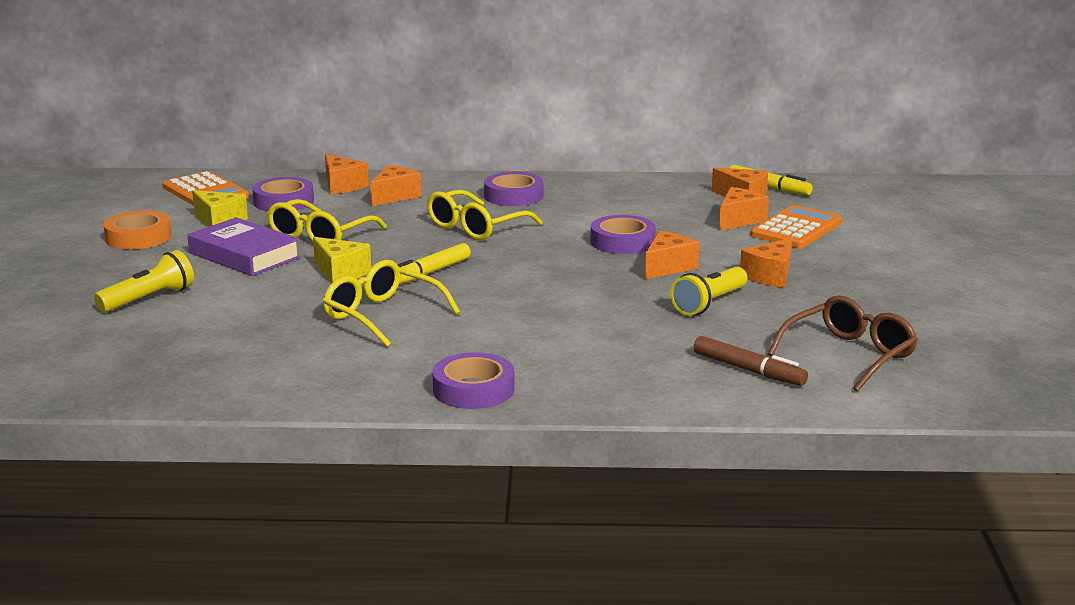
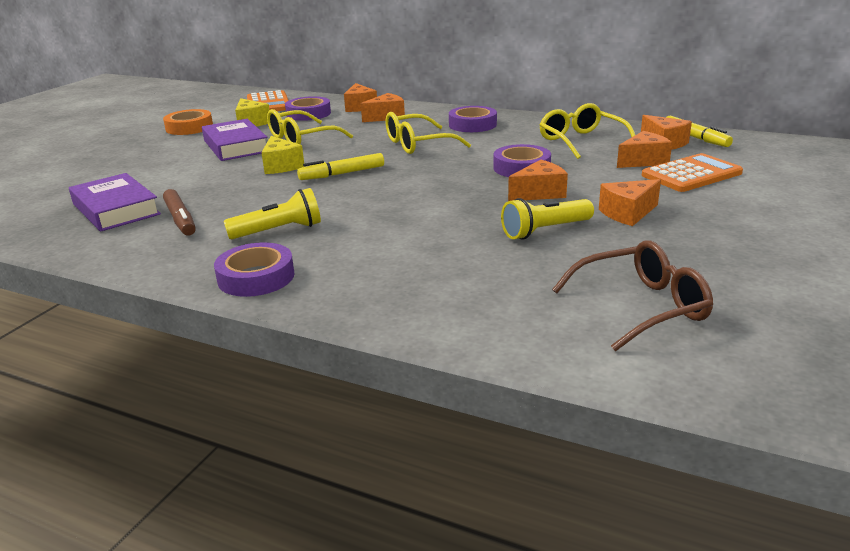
camera: 25 degrees right, 5 degrees up
yellow flashlight [94,250,194,312] -> yellow flashlight moved to [224,188,321,239]
yellow glasses [323,260,460,347] -> yellow glasses moved to [539,103,635,159]
brown marker [694,336,808,386] -> brown marker moved to [163,189,196,236]
none -> purple book [69,173,161,231]

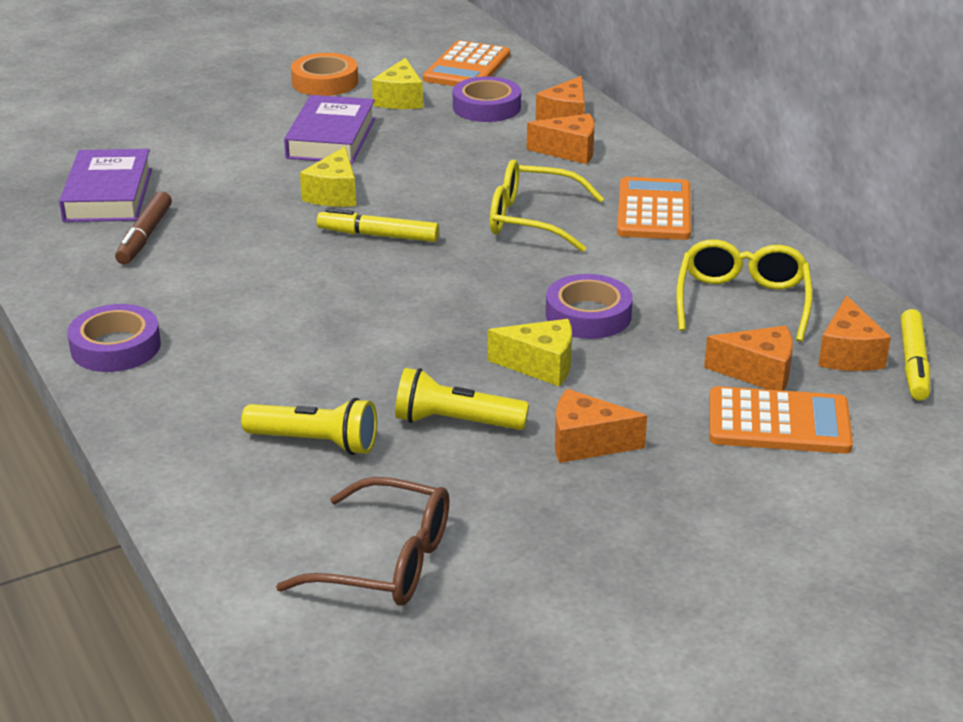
camera: 35 degrees right, 5 degrees up
yellow flashlight [224,188,321,239] -> yellow flashlight moved to [241,398,377,455]
yellow glasses [267,109,353,144] -> none
purple tape [449,106,497,132] -> orange calculator [617,177,691,240]
orange cheese [508,160,568,201] -> yellow cheese [488,319,572,386]

